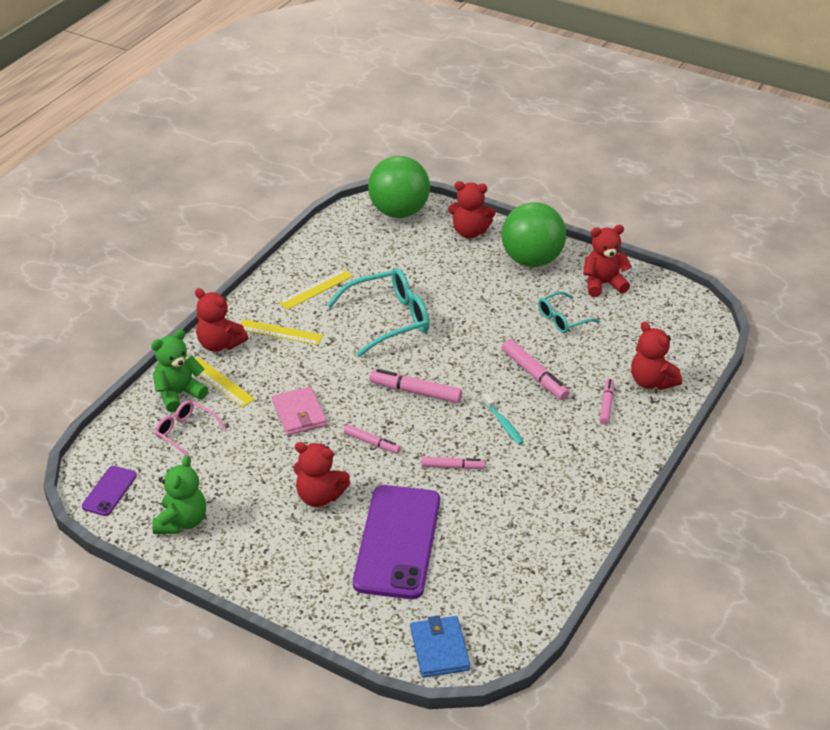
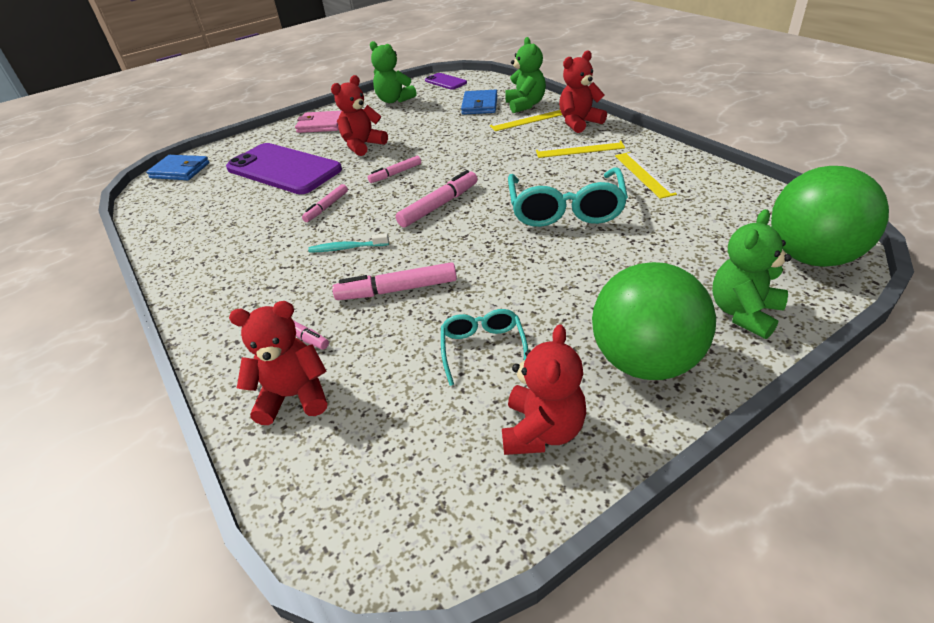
camera: 120 degrees right, 0 degrees up
pink glasses [155,400,226,459] -> blue wallet [461,90,498,115]
yellow ruler [241,319,323,345] -> yellow ruler turned 45 degrees clockwise [536,141,625,158]
pink wallet [272,387,327,435] -> pink wallet moved to [295,111,342,133]
red teddy bear [448,181,495,238] -> green teddy bear [712,209,792,339]

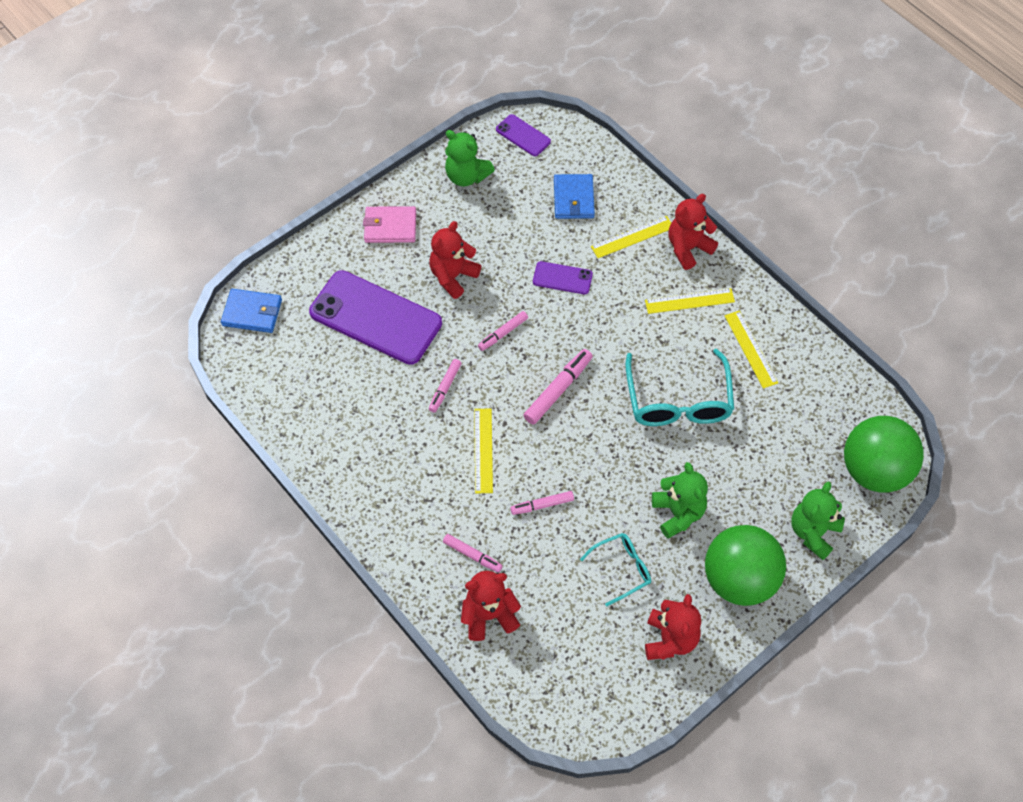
camera: 10 degrees left, 20 degrees up
turquoise toothbrush [308,233,389,253] -> yellow ruler [474,409,493,493]
pink marker [332,262,457,300] -> pink marker [510,491,574,515], size x0.63
turquoise glasses [441,309,528,386] -> turquoise glasses turned 75 degrees clockwise [580,533,651,606]
green teddy bear [505,37,546,113] -> green teddy bear moved to [652,462,708,539]
none -> purple phone [533,261,593,294]

